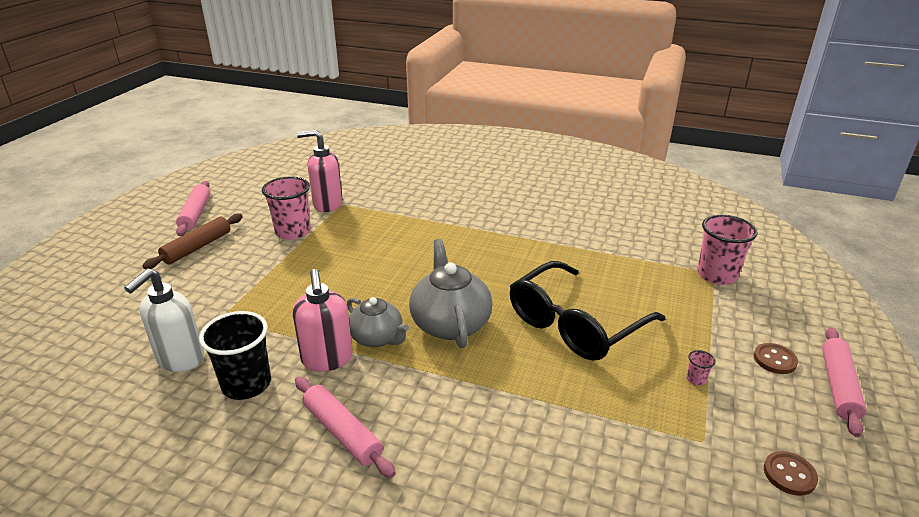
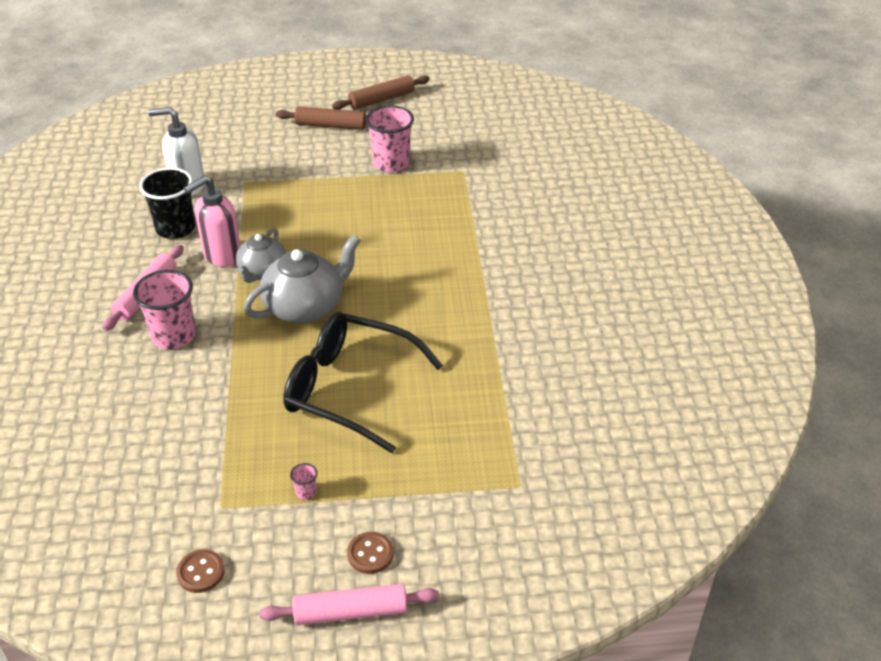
camera: 65 degrees right, 10 degrees up
pink rolling pin [176,181,210,236] -> brown rolling pin [332,75,430,110]
pink soap dispenser [297,130,343,212] -> none
pink cup [697,215,758,285] -> pink cup moved to [133,270,196,349]

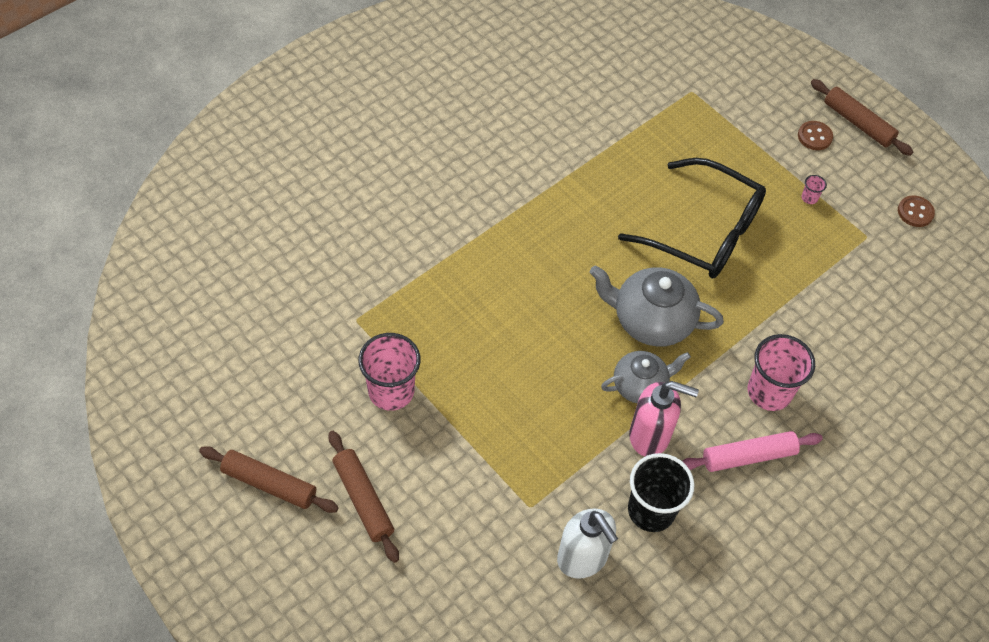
camera: 130 degrees left, 15 degrees up
pink rolling pin [259,584,439,625] -> brown rolling pin [811,79,913,156]
black glasses [283,312,443,453] -> black glasses turned 45 degrees counterclockwise [618,158,766,279]

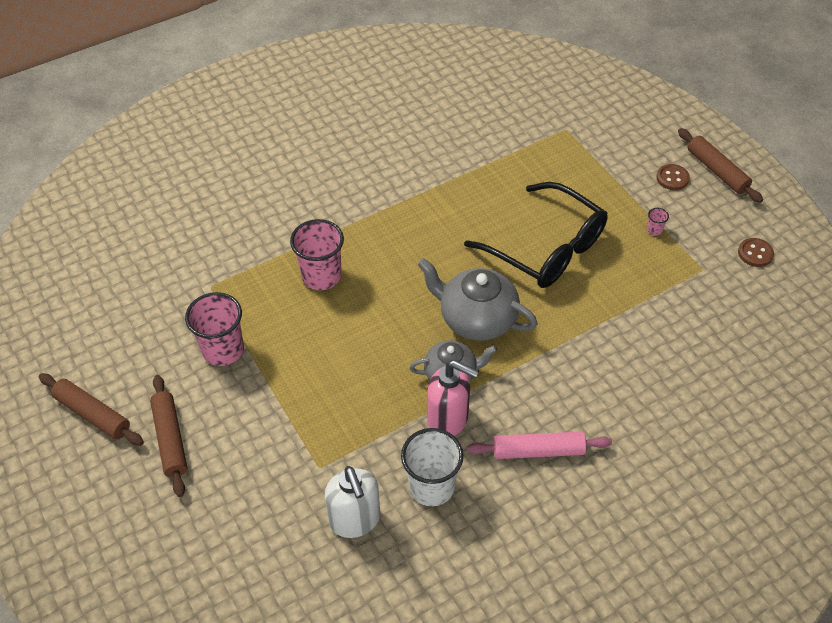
camera: 15 degrees right, 5 degrees down
black cup [628,453,695,532] -> white cup [401,428,463,506]
pink cup [748,334,815,411] -> pink cup moved to [290,219,344,290]

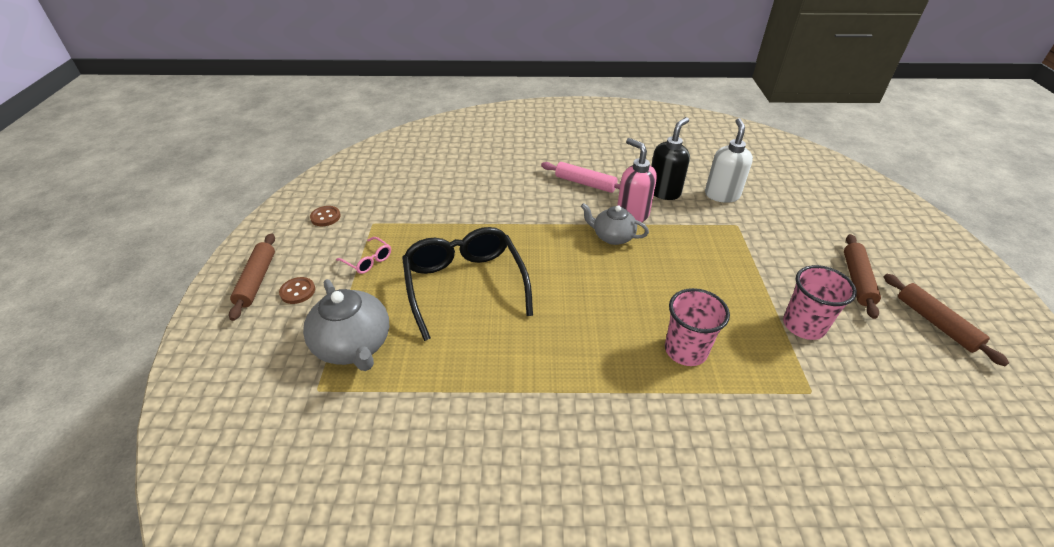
camera: 150 degrees left, 10 degrees down
white cup [401,428,463,506] -> black soap dispenser [651,117,690,200]
grey teapot [418,258,538,341] -> grey teapot moved to [303,279,389,371]
pink cup [647,208,669,236] -> pink glasses [336,237,391,274]

